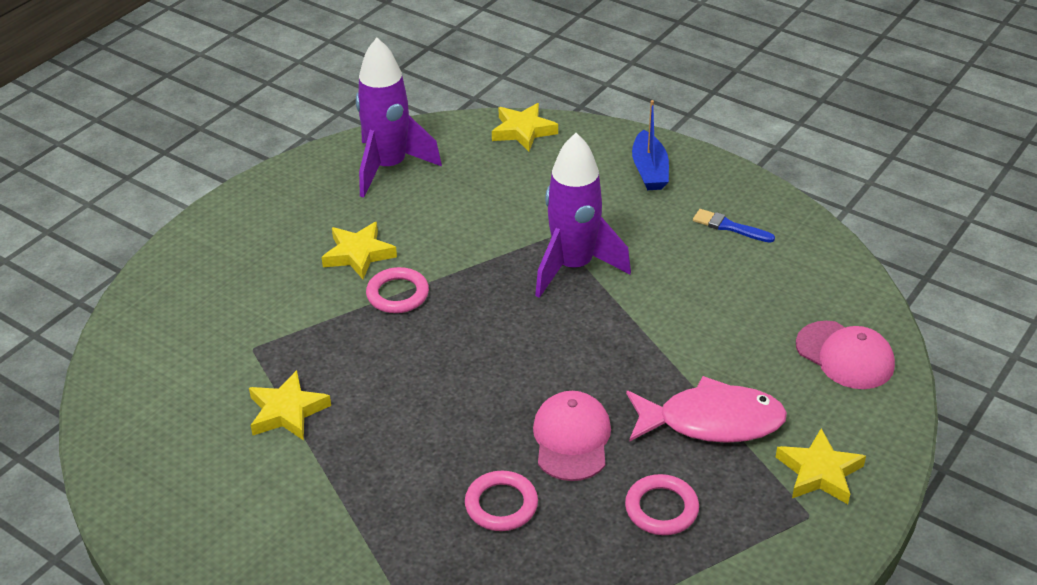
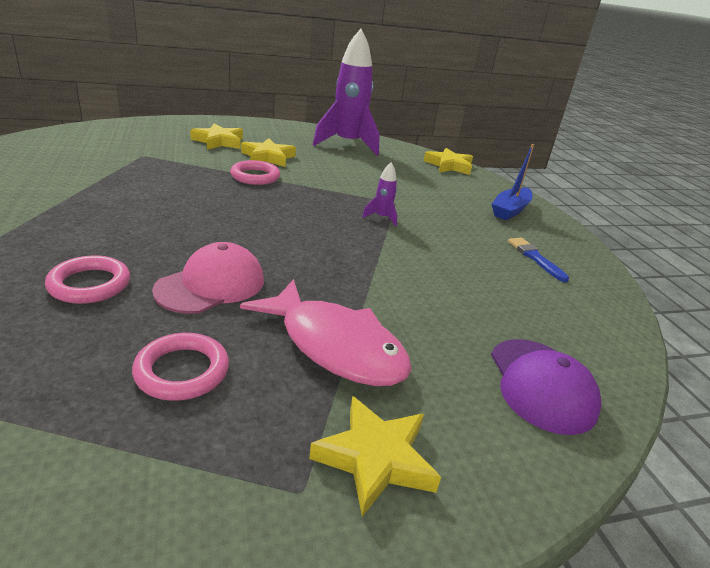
camera: 35 degrees right, 10 degrees down
yellow star [249,370,331,440] -> yellow star moved to [190,123,243,150]
purple rocket [535,133,631,298] -> purple rocket [362,162,397,227], size x0.41
pink cap [796,321,895,389] -> purple cap [491,339,602,435]

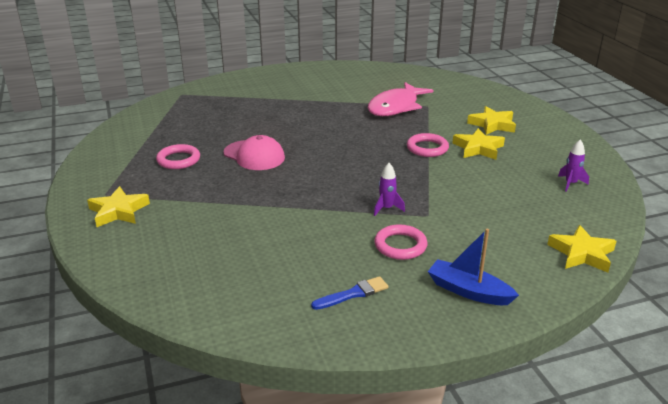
camera: 90 degrees right, 0 degrees up
pink ring [45,255,130,304] -> pink ring moved to [374,224,427,260]
pink fish [240,279,412,386] -> pink fish moved to [368,82,434,116]
purple rocket [313,29,380,156] -> purple rocket [558,139,589,192], size x0.41
purple cap [491,339,602,435] -> none

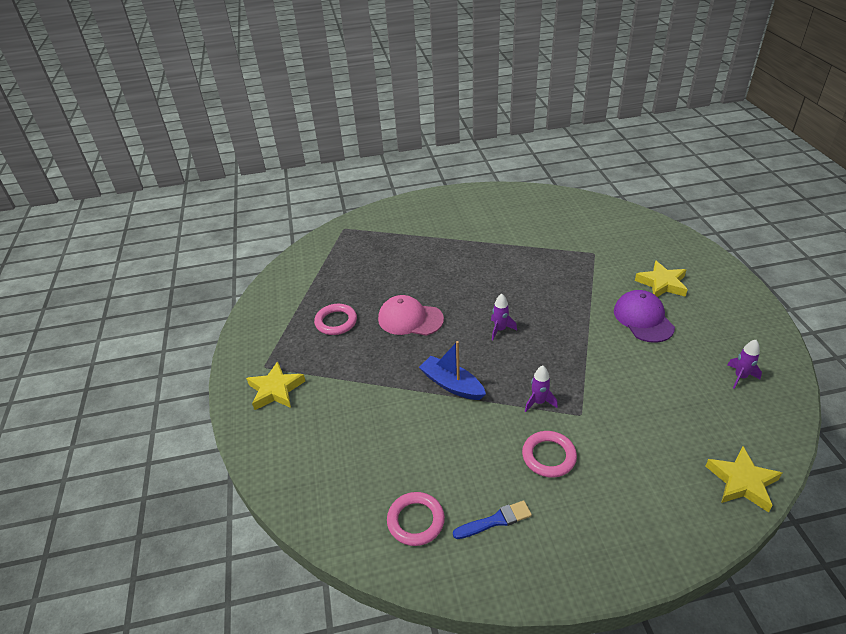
camera: 10 degrees right, 10 degrees up
pink cap [223,135,285,170] -> pink cap turned 150 degrees clockwise [378,295,444,336]
pink fish [368,82,434,116] -> none
pink ring [407,133,449,157] -> pink ring moved to [387,492,445,546]
blue boat [428,229,519,305] -> blue boat moved to [419,341,486,400]
yellow star [453,128,505,160] -> purple cap [614,290,675,343]
none -> purple rocket [491,294,517,340]

